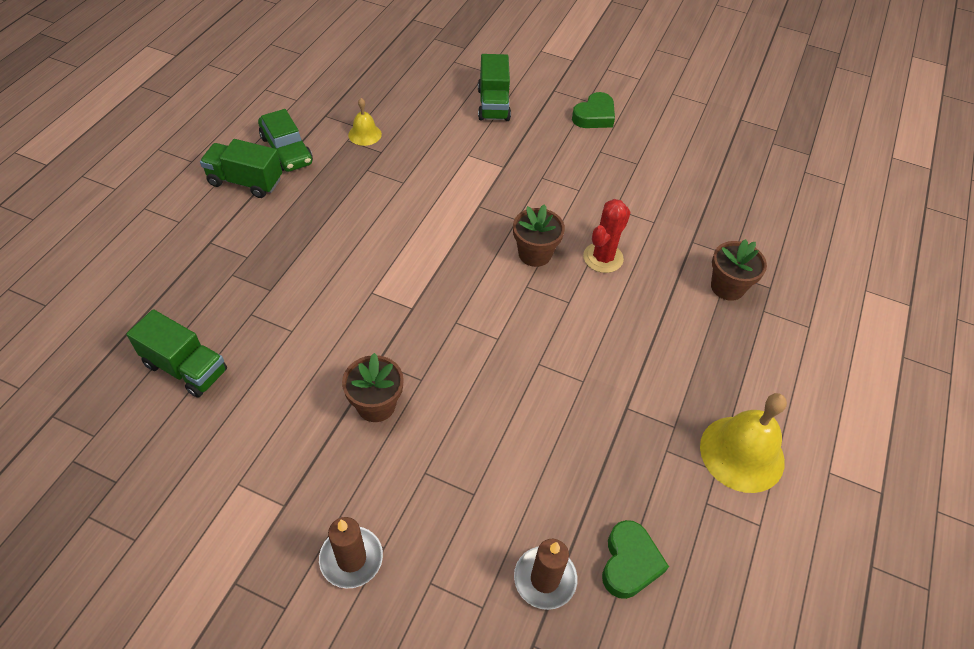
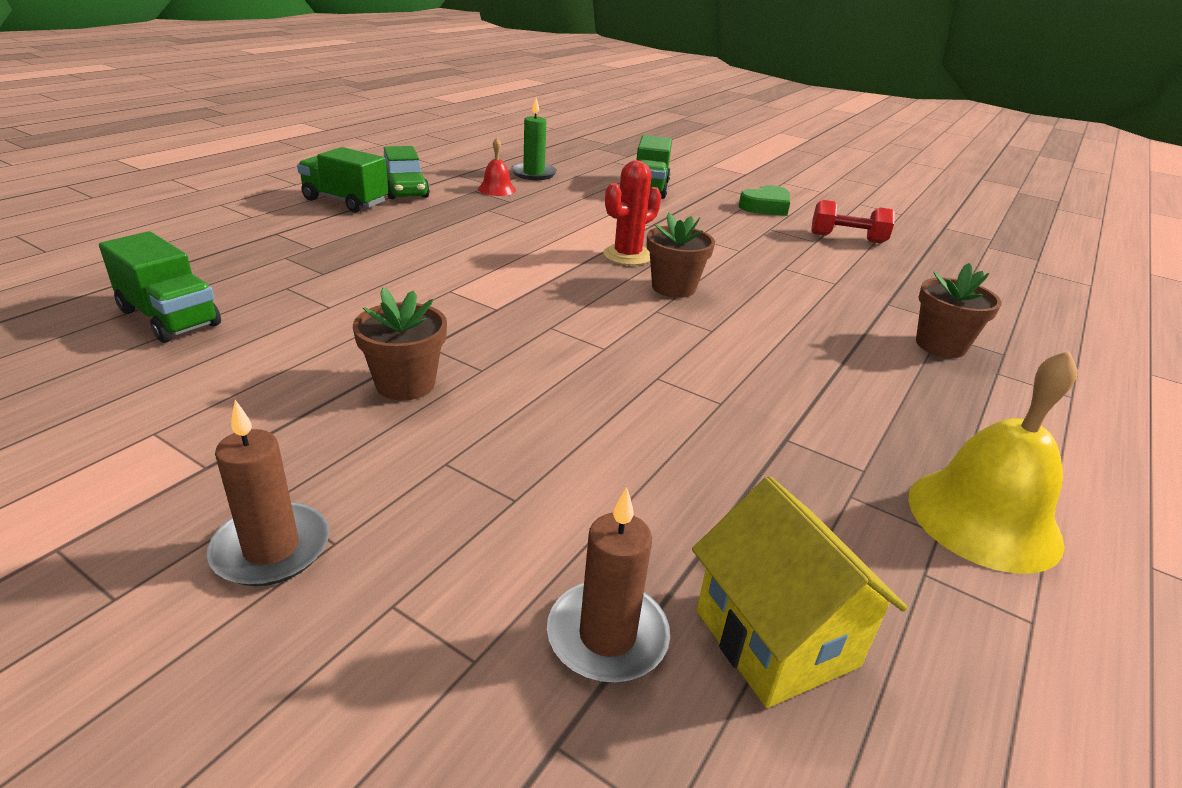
camera: 10 degrees right, 20 degrees down
yellow bell [348,98,382,146] -> red bell [478,138,516,196]
red cactus [583,199,631,273] -> red cactus moved to [603,160,661,265]
green heart [602,520,669,599] -> yellow house [692,476,907,708]
none -> green candle [511,98,557,180]
none -> red dumbbell [811,200,895,243]

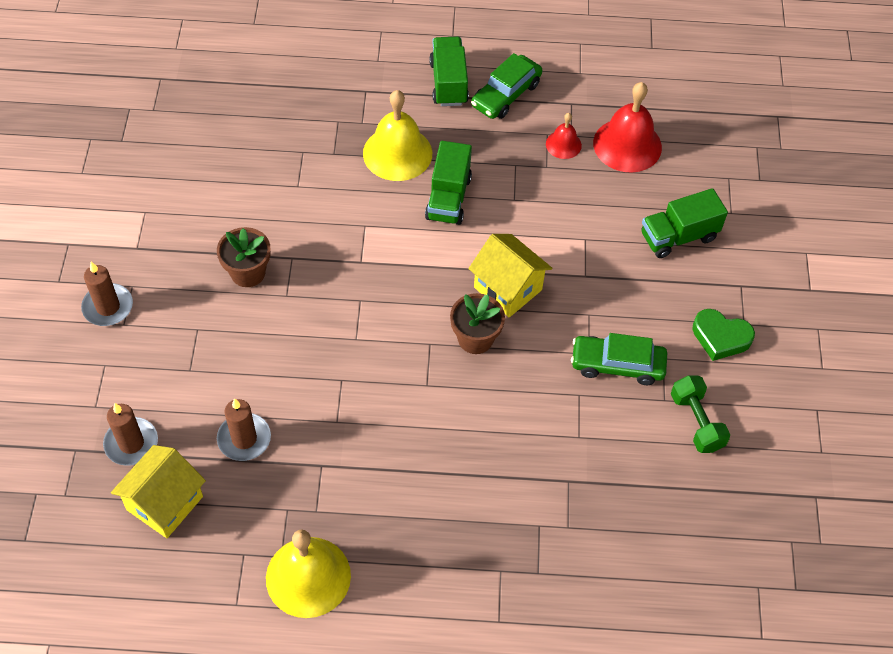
camera: 60 degrees right, 25 degrees up
green truck [99,231,221,343] -> green truck moved to [425,141,472,225]
green candle [511,98,557,180] -> red bell [593,82,662,173]
red cactus [603,160,661,265] -> yellow house [468,234,552,318]
red dumbbell [811,200,895,243] -> green dumbbell [671,375,730,453]
brown flower pot [916,263,1002,358] -> none
none -> brown candle [217,398,271,461]
none -> yellow bell [363,90,432,181]
none -> green car [571,333,667,385]

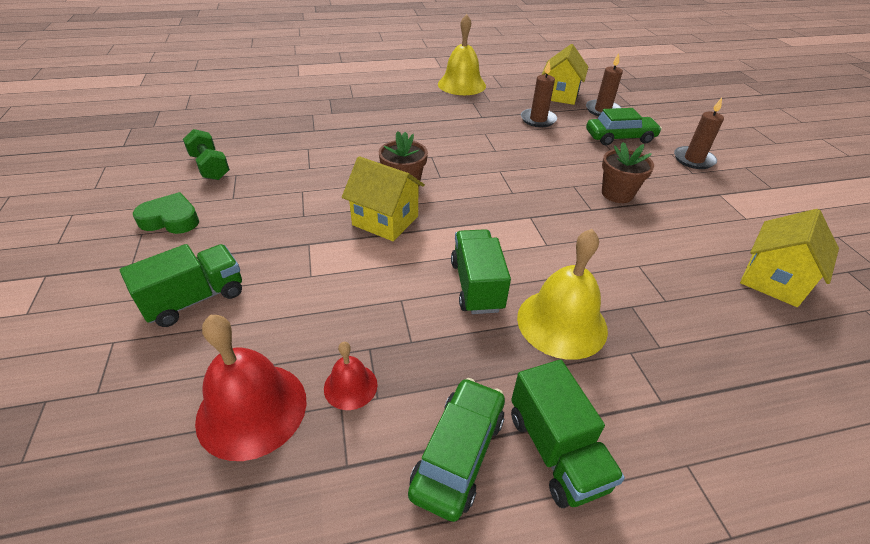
camera: 165 degrees right, 15 degrees down
green car [571,333,667,385] -> green car moved to [586,108,662,145]
none -> yellow house [740,209,839,307]

